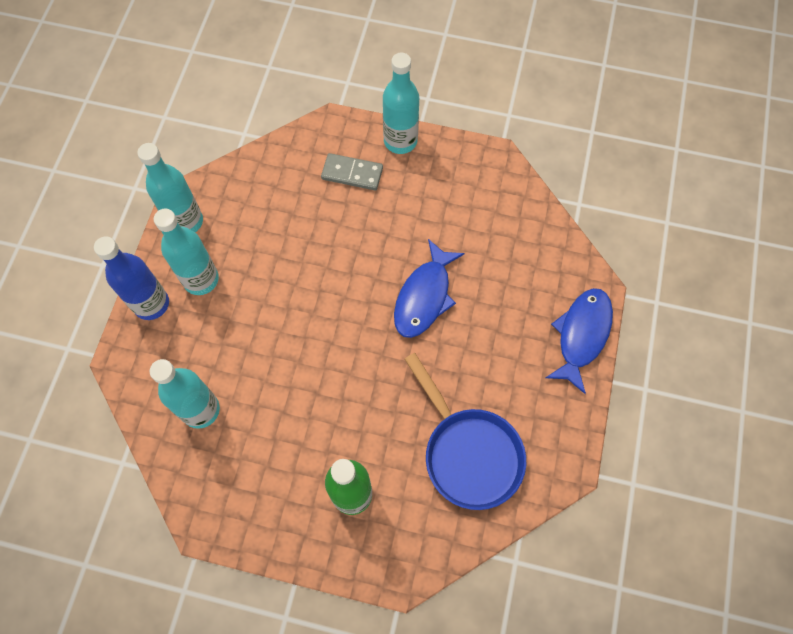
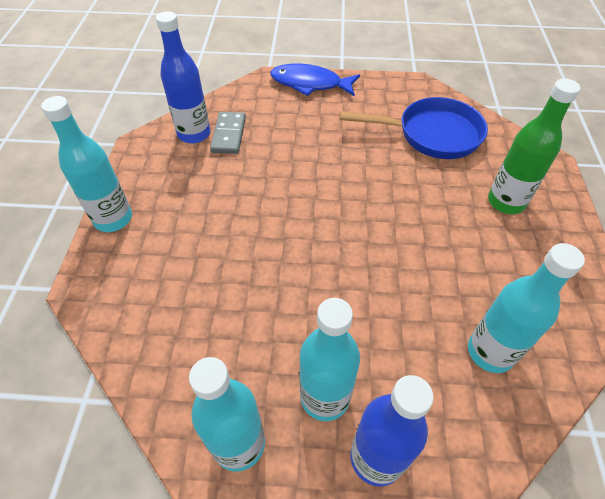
camera: 100 degrees left, 15 degrees down
grey domino [321,153,383,190] -> grey domino moved to [210,112,246,154]
blue fish [394,239,465,338] -> none
blue pan [404,353,526,510] -> blue pan turned 45 degrees clockwise [340,97,488,159]
none -> blue bottle [156,11,210,143]

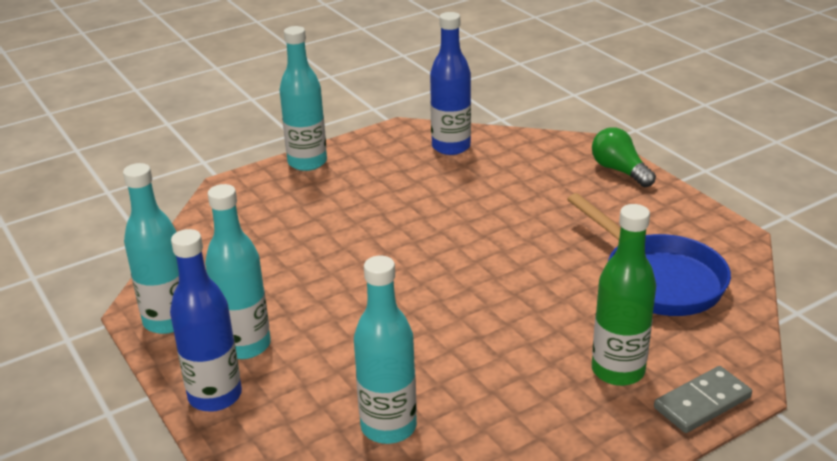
camera: 55 degrees right, 20 degrees down
grey domino [210,112,246,154] -> grey domino moved to [654,366,752,433]
blue fish [270,63,360,96] -> green light bulb [592,127,656,187]

